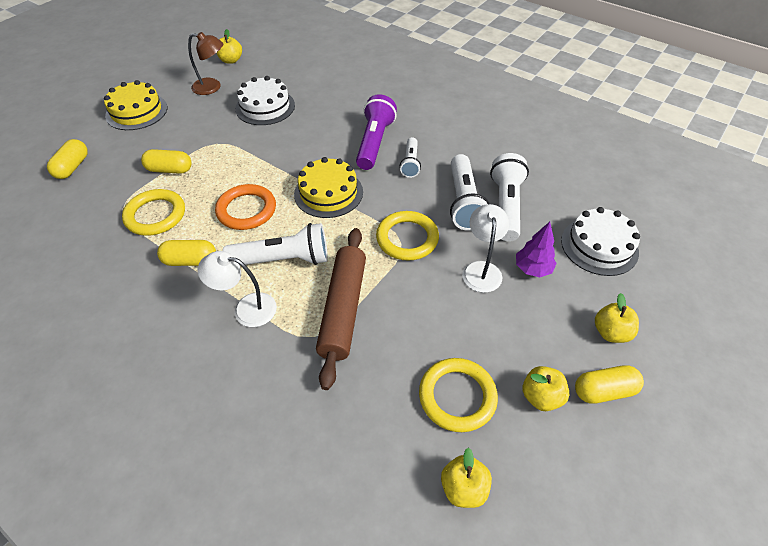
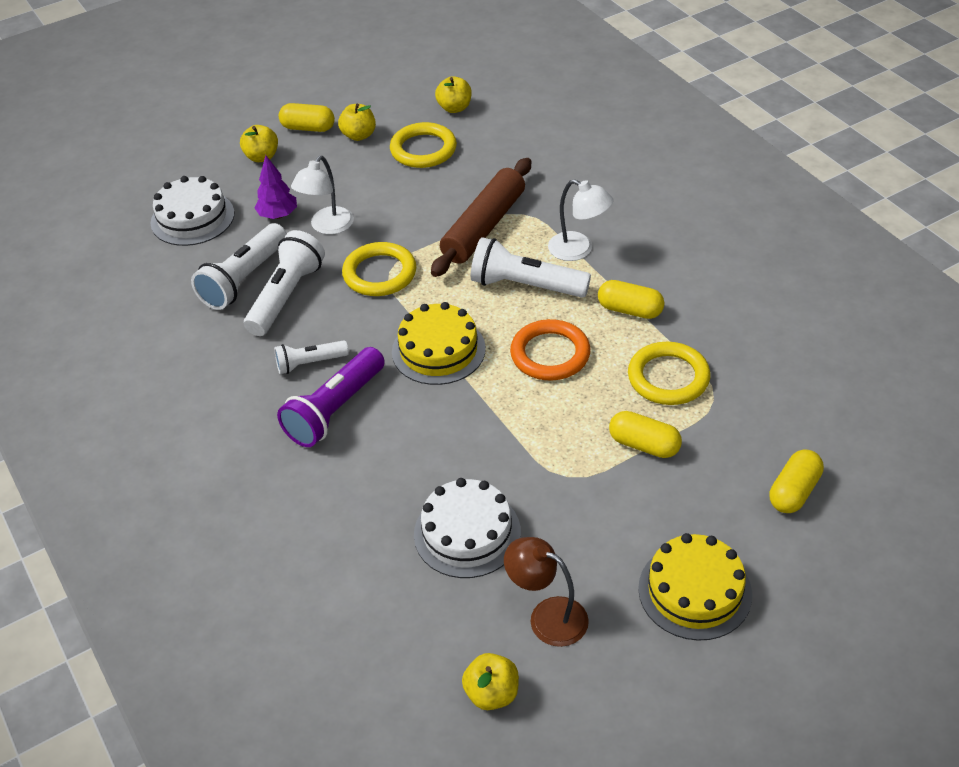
camera: 155 degrees left, 5 degrees down
white flashlight [400,137,421,178] -> white flashlight turned 135 degrees counterclockwise [274,340,349,374]

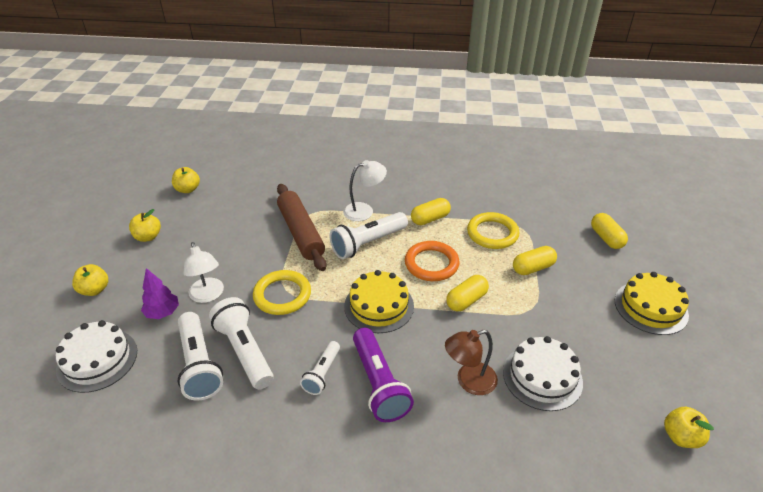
camera: 55 degrees left, 5 degrees down
yellow capsule [279,103,335,132] -> yellow capsule moved to [446,275,489,311]
yellow ring [390,122,457,168] -> none
brown lamp [504,537,589,647] -> brown lamp moved to [445,330,498,395]

